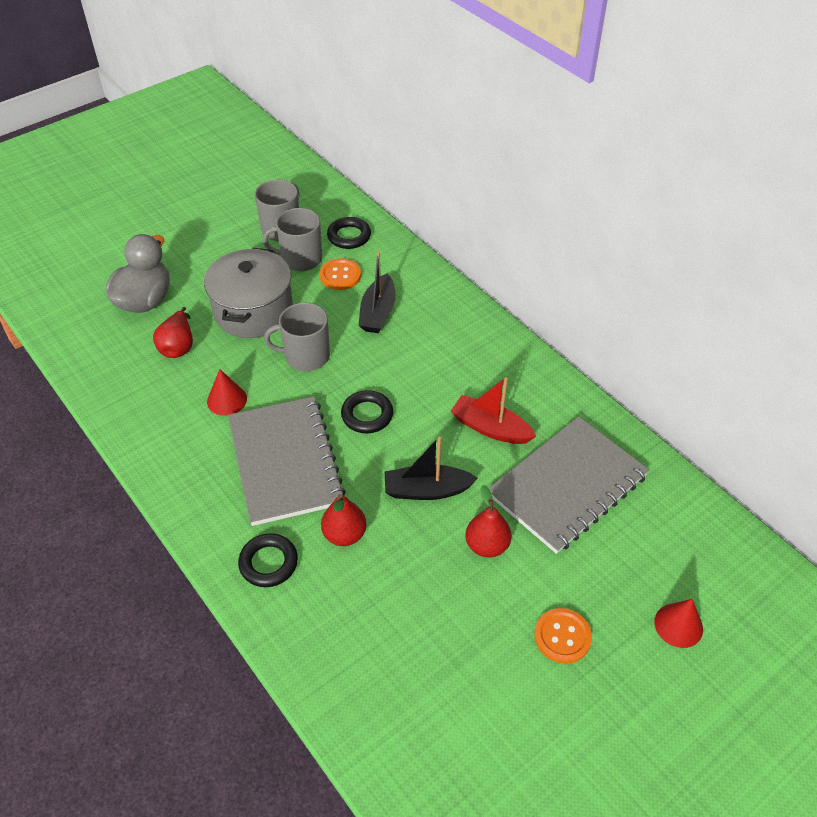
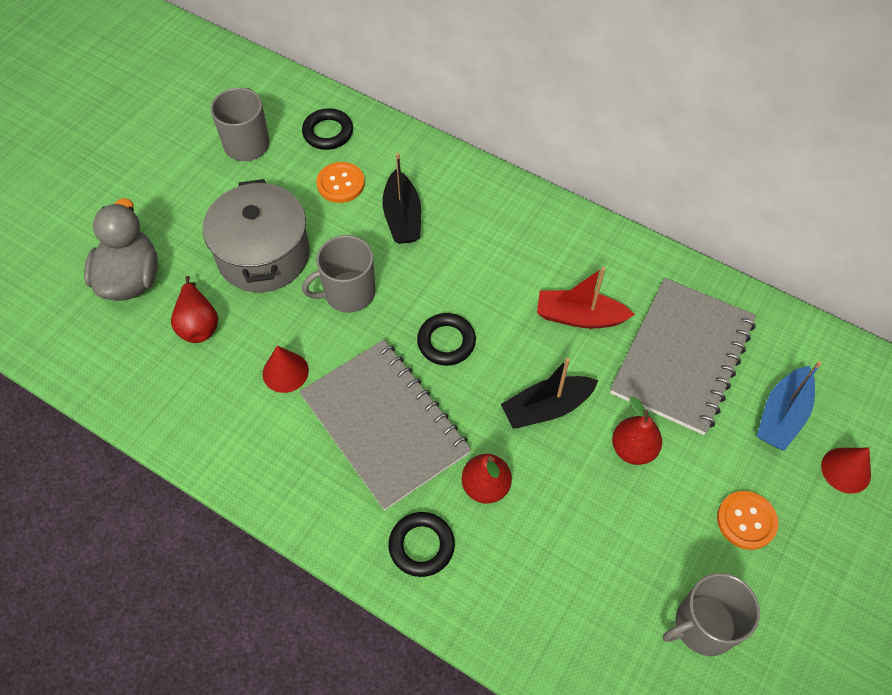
camera: 20 degrees left, 10 degrees up
grey mug [263,208,322,271] -> grey mug moved to [663,573,760,656]
none -> blue boat [757,361,822,451]

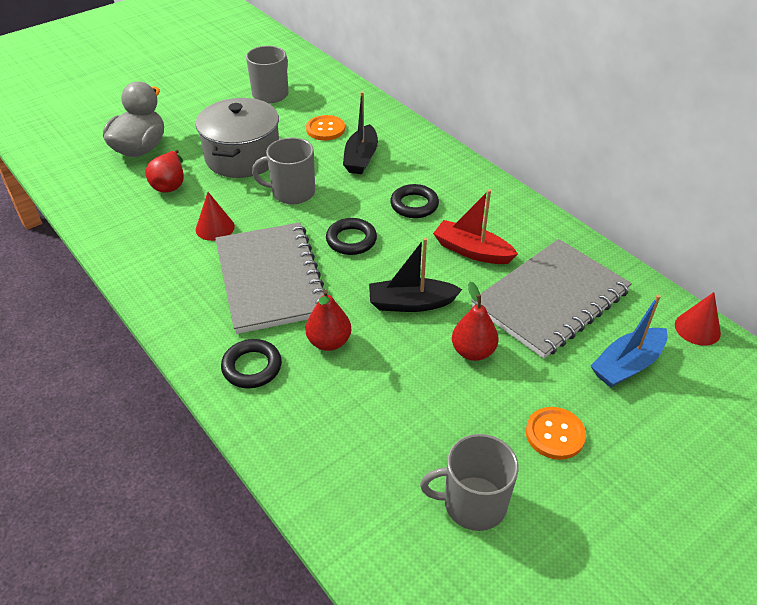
camera: 20 degrees right, 15 degrees down
black ring [302,108,353,150] -> black ring moved to [390,184,439,218]
red cone [821,448,871,494] -> red cone moved to [675,292,721,346]

